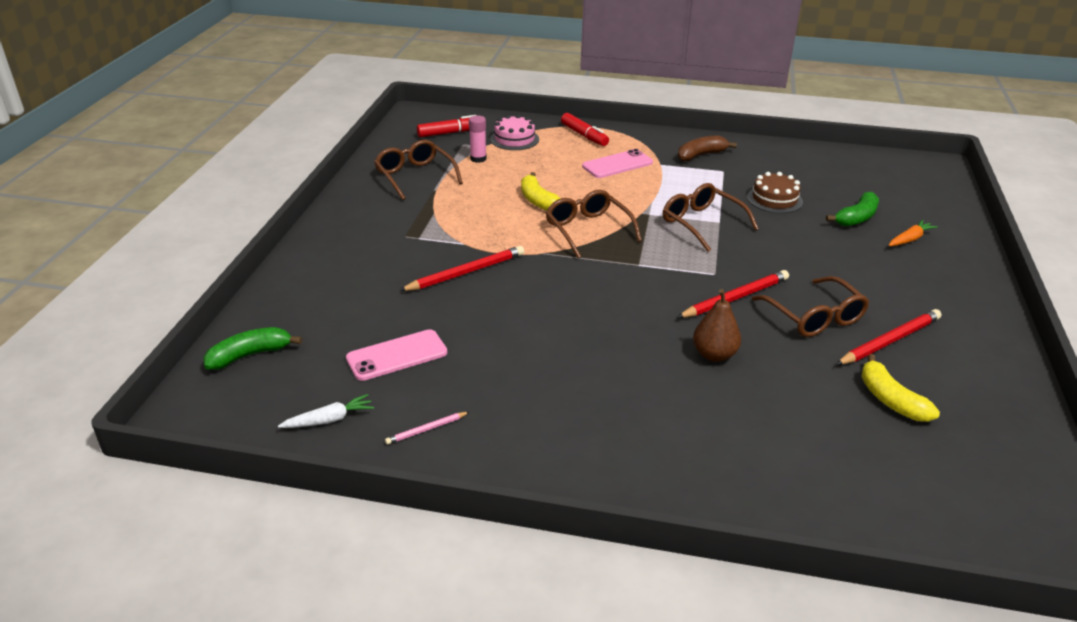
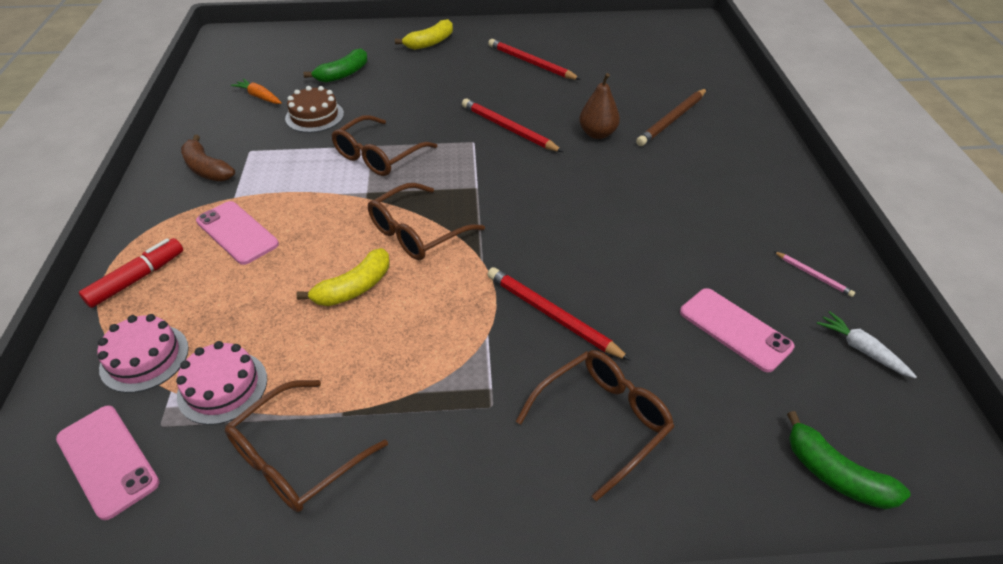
camera: 105 degrees left, 10 degrees up
red marker [417,115,477,137] -> pink phone [56,405,160,520]
pink glue stick [469,115,487,163] -> pink cake [176,341,267,425]
brown glasses [752,276,869,337] -> brown glasses moved to [516,350,674,501]
green banana [826,192,879,227] -> green banana turned 105 degrees clockwise [303,48,367,83]
yellow banana [861,354,940,422] -> yellow banana moved to [395,19,453,50]
orange carrot [889,220,938,246] -> orange carrot moved to [231,78,282,104]
none -> brown pencil [636,89,707,146]

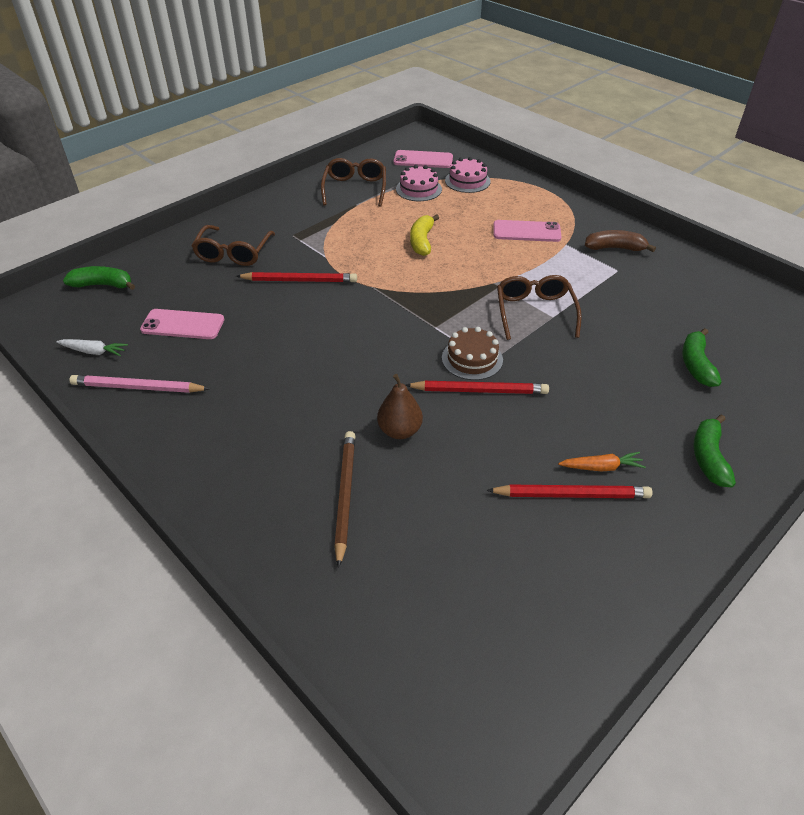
camera: 140 degrees right, 0 degrees up
red marker [79,238,183,308] -> none
orange carrot [231,78,282,104] -> orange carrot moved to [558,452,646,471]
brown cake [285,86,344,133] -> brown cake moved to [442,327,503,380]
brown glasses [368,183,485,260] -> none
yellow banana [395,19,453,50] -> green banana [693,414,736,487]
pink pencil [774,251,855,297] -> pink pencil [69,375,210,393], size x1.93

